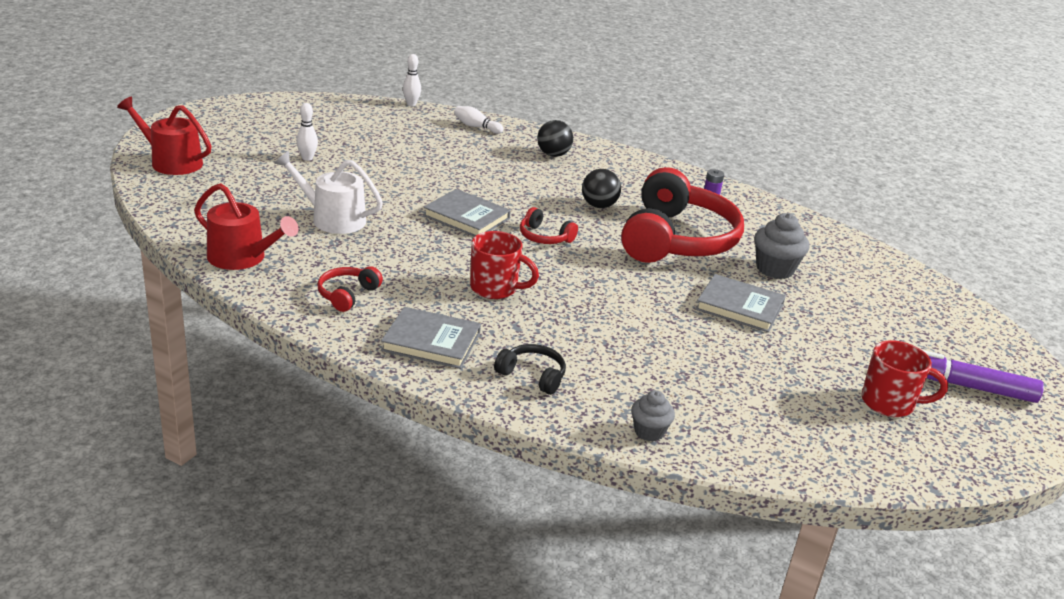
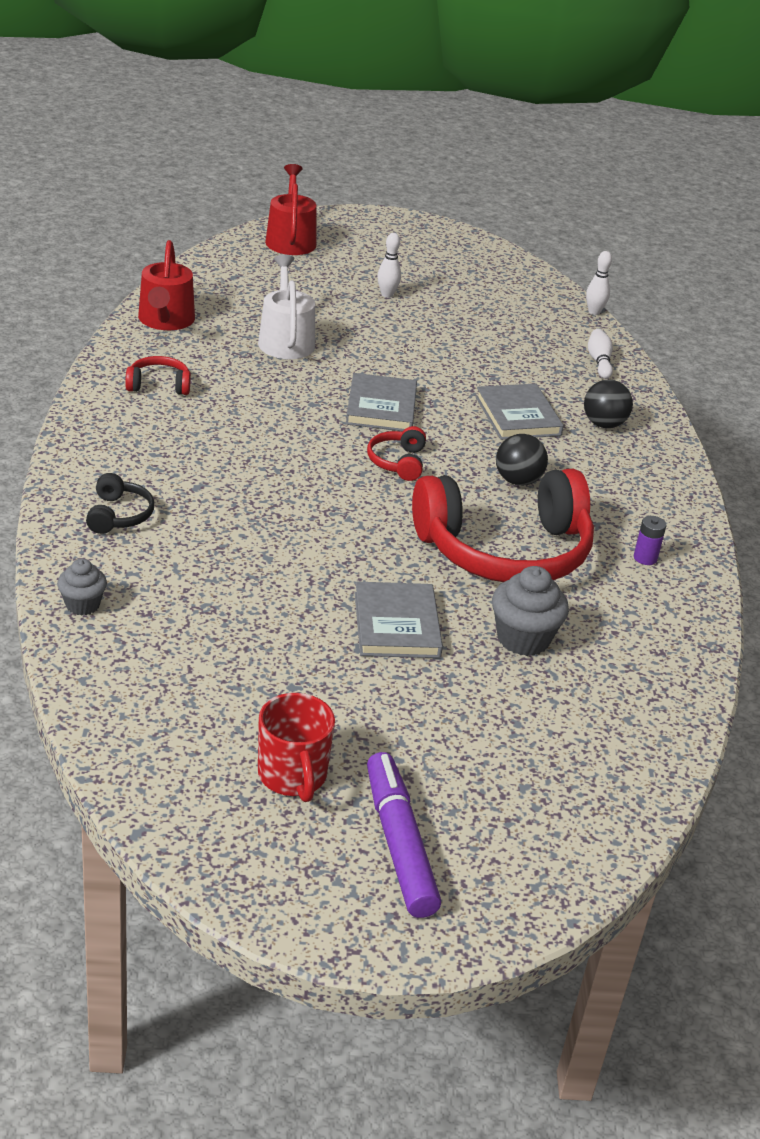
camera: 60 degrees right, 5 degrees up
grey book [381,307,481,369] -> grey book moved to [475,384,564,440]
red mug [470,231,539,299] -> none

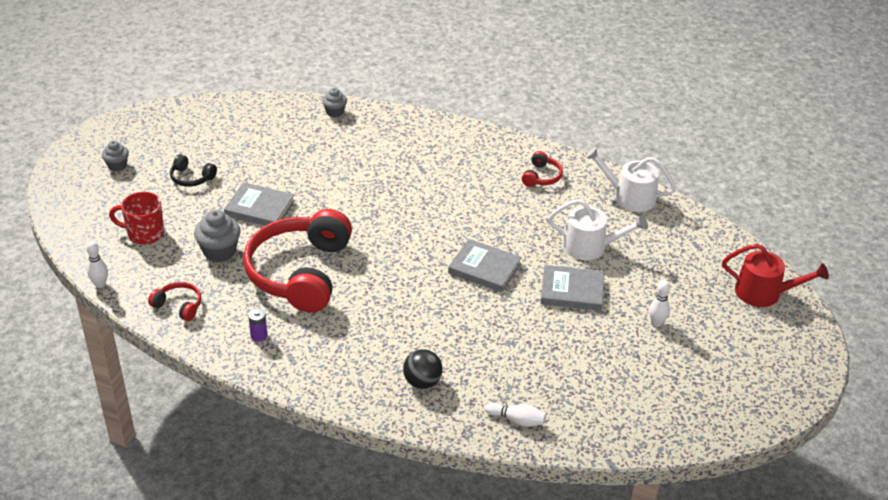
camera: 115 degrees right, 5 degrees up
black headphones [86,473,154,534] -> black headphones moved to [170,154,217,187]
red watering can [138,240,195,330] -> white watering can [585,147,676,212]
red mug [258,693,335,802] -> red mug moved to [109,192,164,245]
red headphones [367,426,426,481] -> red headphones moved to [148,282,201,321]
purple marker [367,752,441,918] -> grey cupcake [102,141,129,171]
grey book [475,384,564,440] -> grey book moved to [541,265,604,311]
black ball [496,434,548,486] -> none
white bowling pin [586,251,612,315] -> white bowling pin moved to [86,241,108,288]

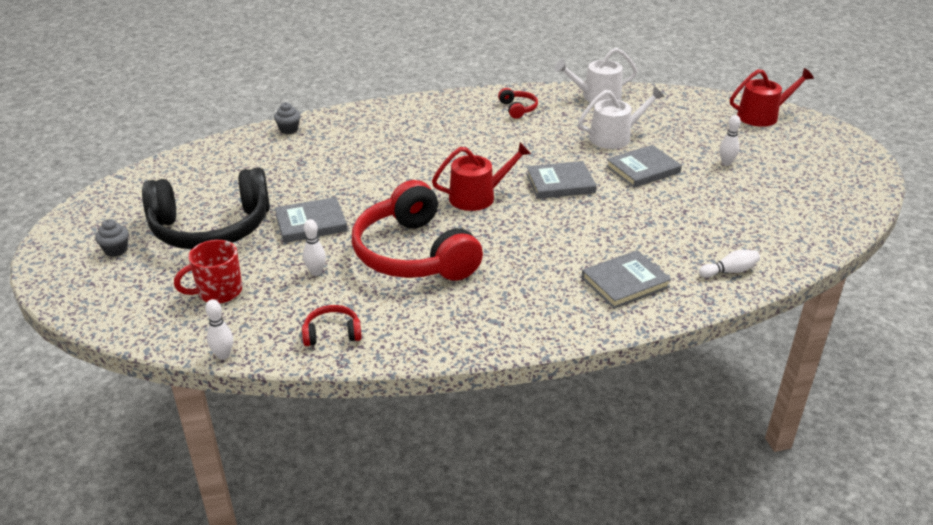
camera: 35 degrees left, 5 degrees down
black headphones [170,154,217,187] -> black headphones [142,167,270,249], size x2.43
grey cupcake [194,210,241,262] -> white bowling pin [303,219,326,276]
purple battery [248,308,267,342] -> none
black ball [403,349,443,389] -> grey book [581,250,672,309]
none -> red watering can [432,142,531,211]

